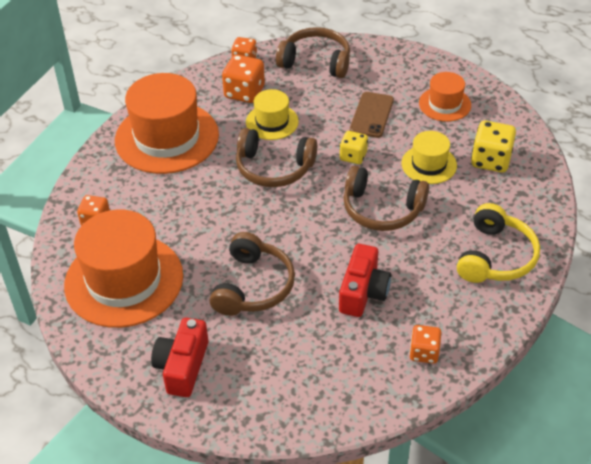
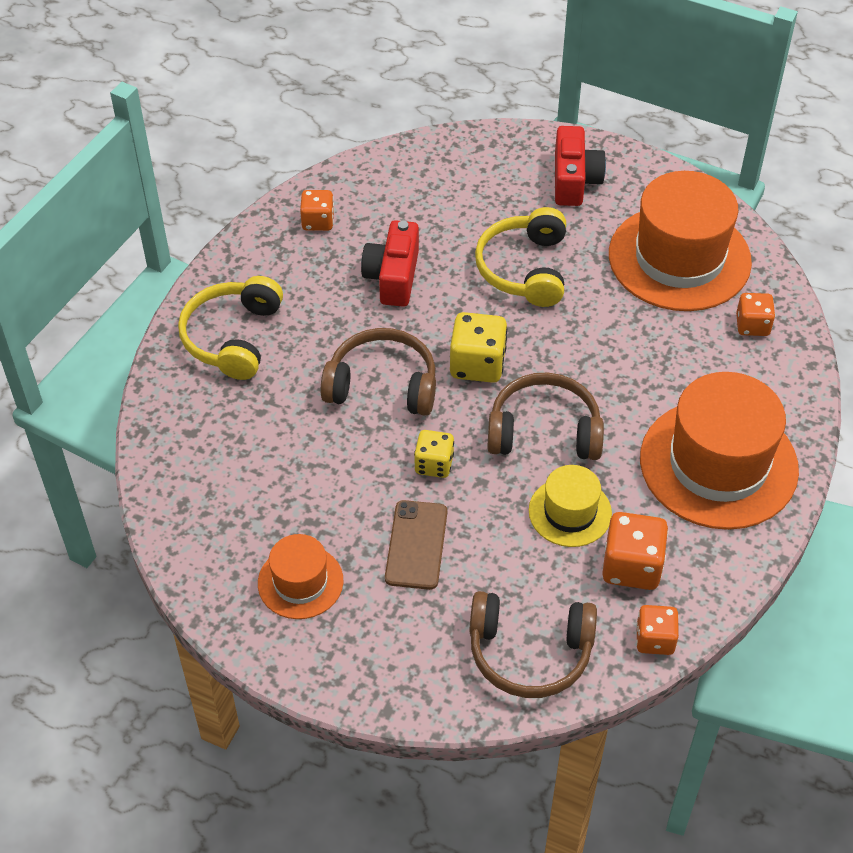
camera: 170 degrees right, 5 degrees up
brown headphones [210,232,295,316] -> yellow headphones [475,207,566,307]
yellow hat [401,131,457,184] -> none
yellow dice [471,121,516,173] -> yellow dice moved to [450,312,508,383]

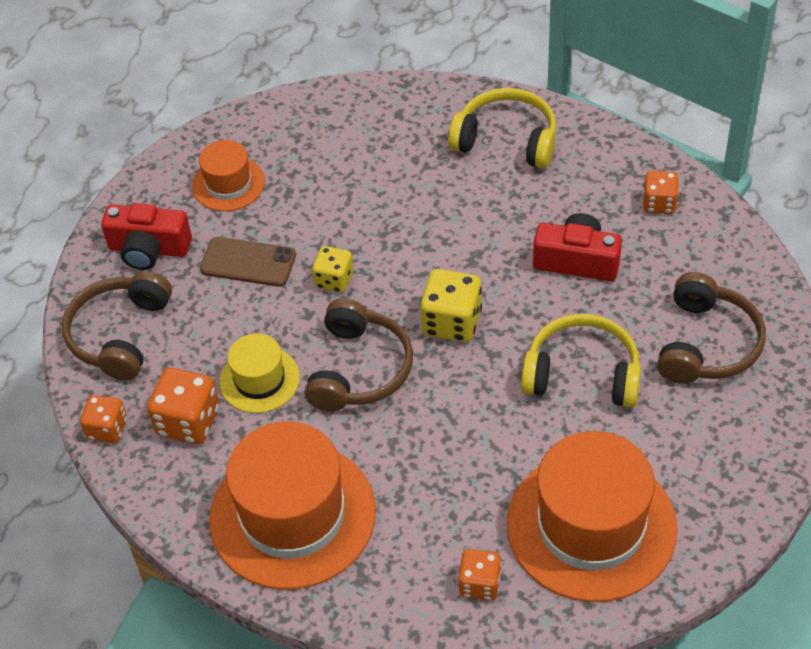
camera: 100 degrees right, 0 degrees up
brown headphones [321,328,436,416] -> brown headphones moved to [657,272,766,384]
red camera [555,126,606,206] -> red camera moved to [101,203,192,270]

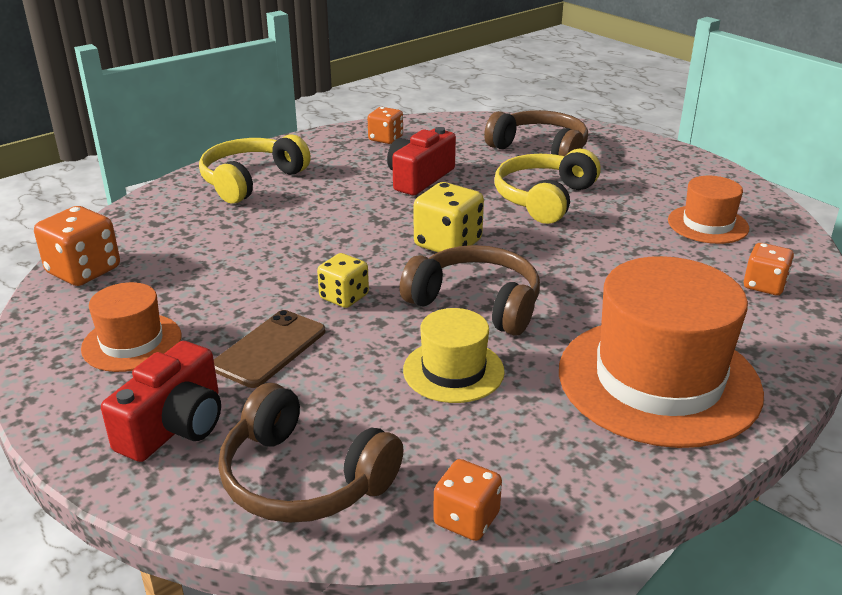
camera: 75 degrees left, 20 degrees down
orange dice [147,368,220,444] -> orange dice moved to [34,206,120,286]
orange hat [507,431,678,602] -> orange hat [668,176,749,244], size x0.52

